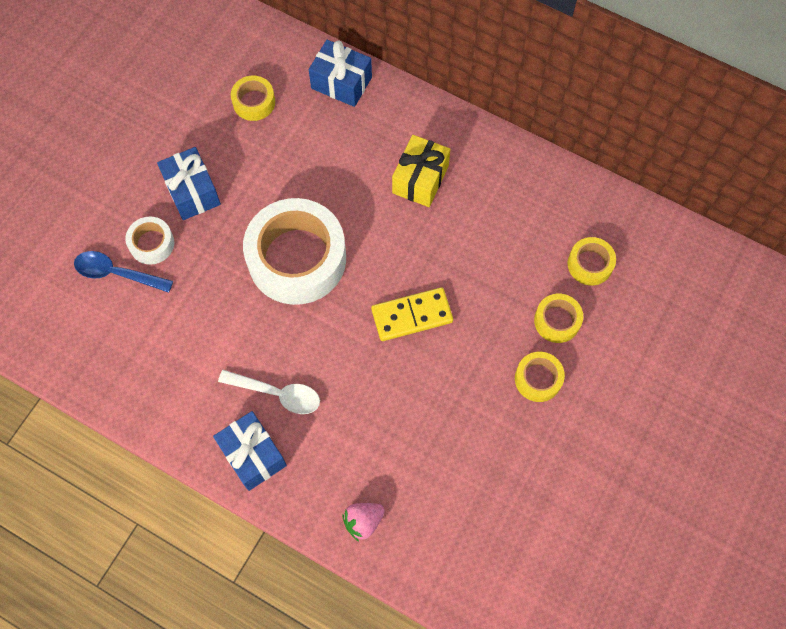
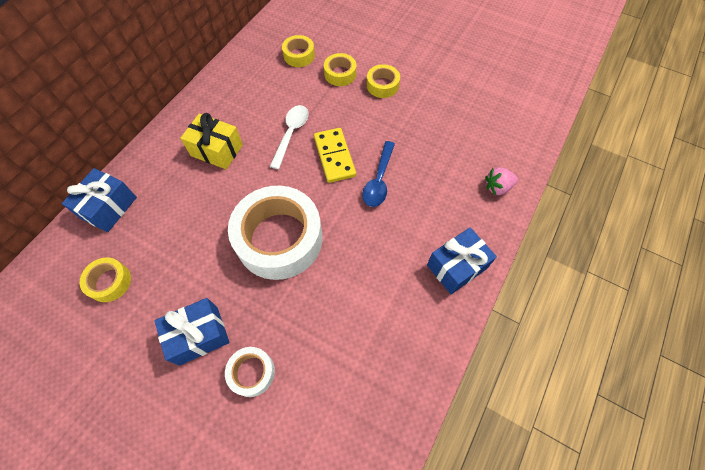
camera: 90 degrees left, 5 degrees down
blue spoon [74,251,173,293] -> blue spoon moved to [362,141,395,207]
white spoon [218,370,320,414] -> white spoon moved to [270,105,309,169]
pink strawberry [342,503,385,541] -> pink strawberry turned 105 degrees clockwise [485,167,518,196]

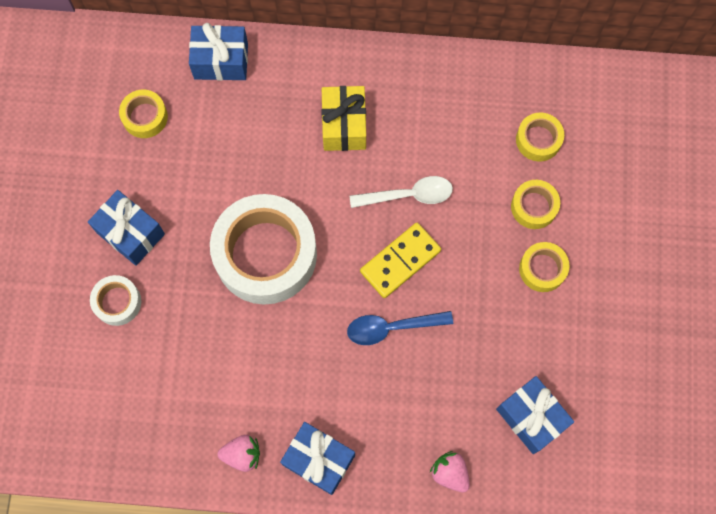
camera: 65 degrees right, 10 degrees up
none -> pink strawberry [218,435,260,472]
none -> blue gift [496,376,574,454]

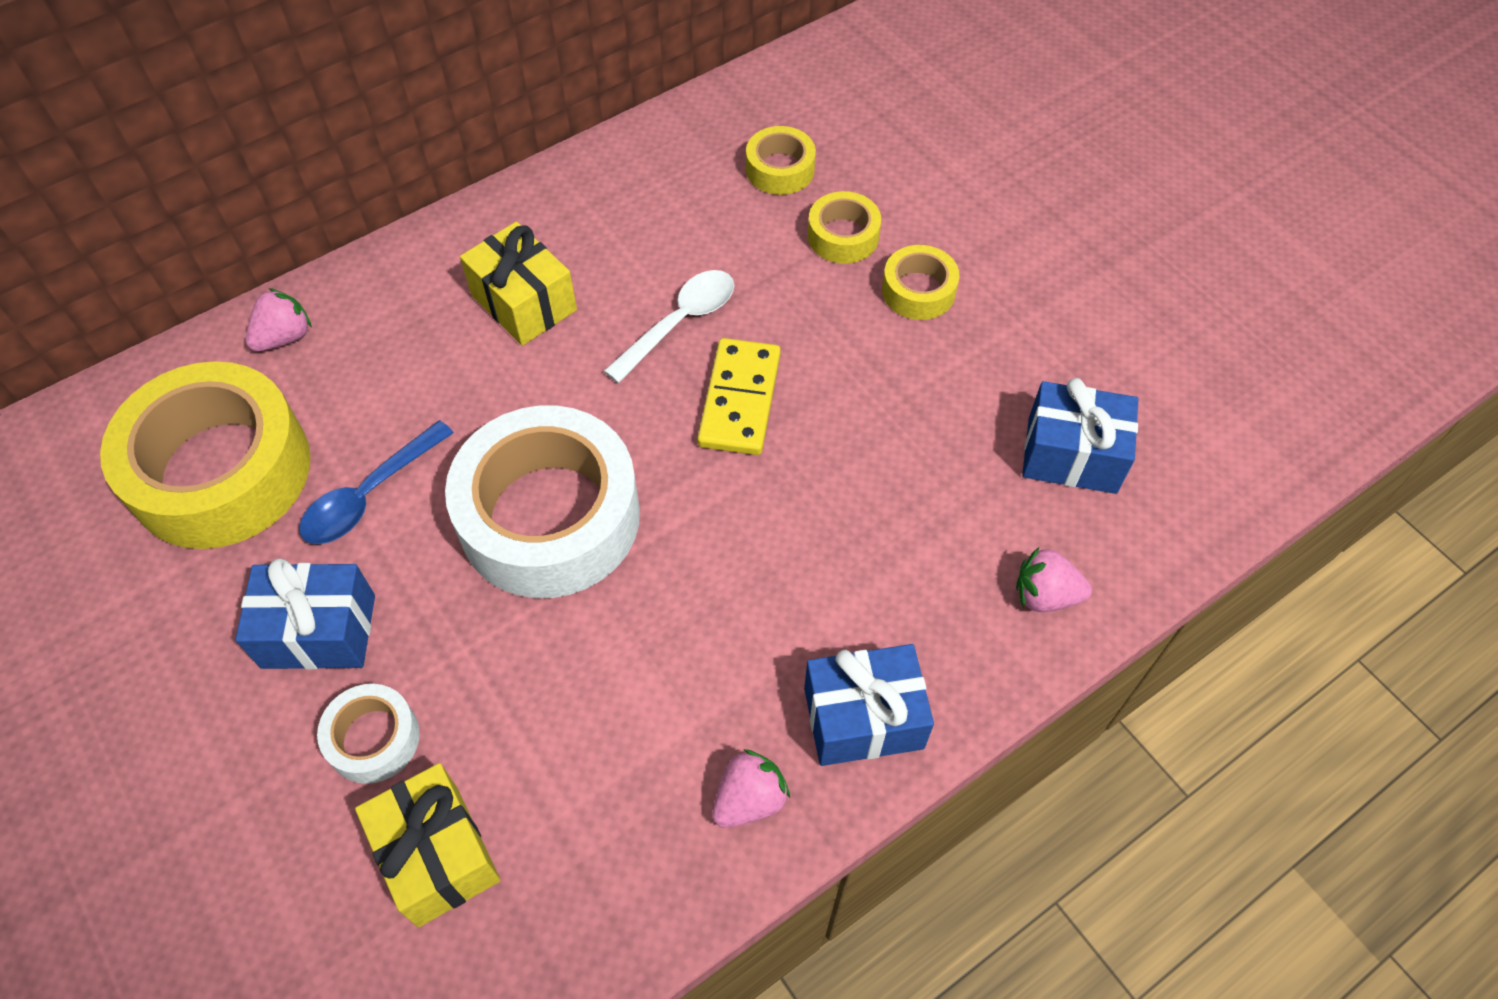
camera: 40 degrees left, 15 degrees down
yellow tape [119,90,168,138] -> yellow tape [100,361,311,549], size x2.18
blue gift [189,23,248,80] -> pink strawberry [246,288,312,351]
blue spoon [347,311,453,345] -> blue spoon moved to [299,420,454,544]
none -> yellow gift [355,763,500,927]

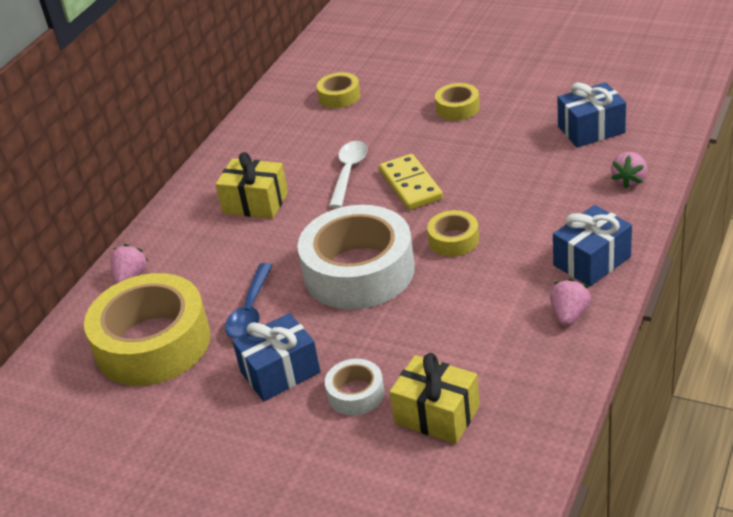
camera: 25 degrees left, 20 degrees down
yellow tape [808,191,881,264] -> yellow tape moved to [427,210,479,257]
pink strawberry [1016,547,1092,612] -> pink strawberry turned 45 degrees counterclockwise [611,152,647,188]

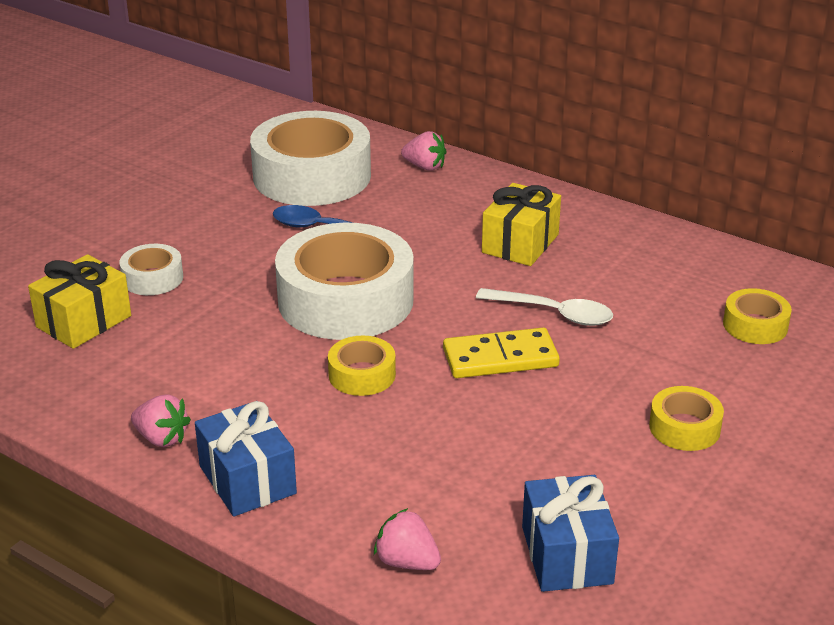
camera: 95 degrees right, 5 degrees down
yellow tape [84,273,210,386] -> white tape [250,111,371,206]
blue gift [232,313,321,401] -> none

